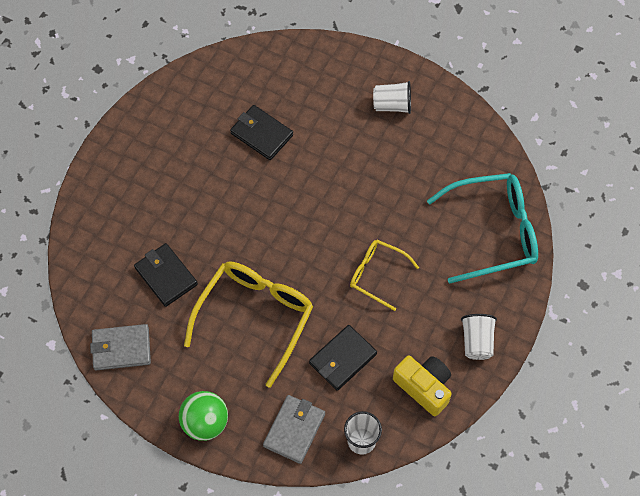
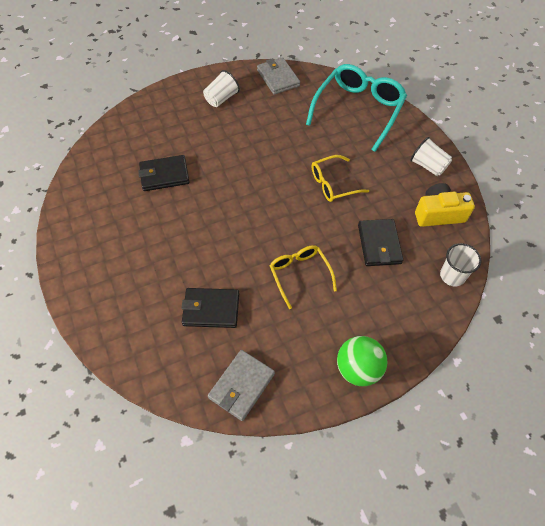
camera: 50 degrees left, 5 degrees down
yellow glasses [184,262,313,388] -> yellow glasses [269,245,337,309], size x0.57
grey wallet [263,395,325,464] -> grey wallet moved to [257,57,300,95]

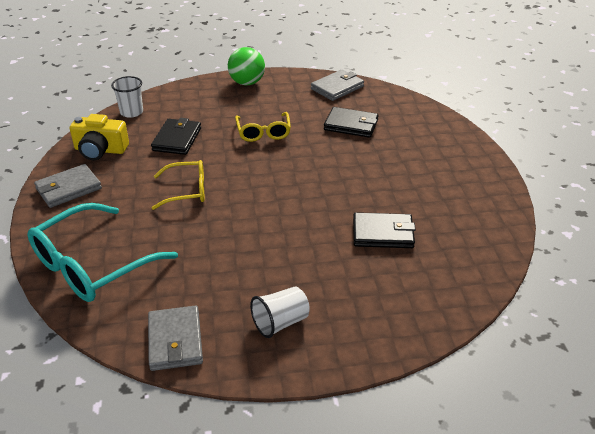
camera: 165 degrees left, 20 degrees down
white cup [410,137,452,176] -> grey wallet [34,164,102,208]

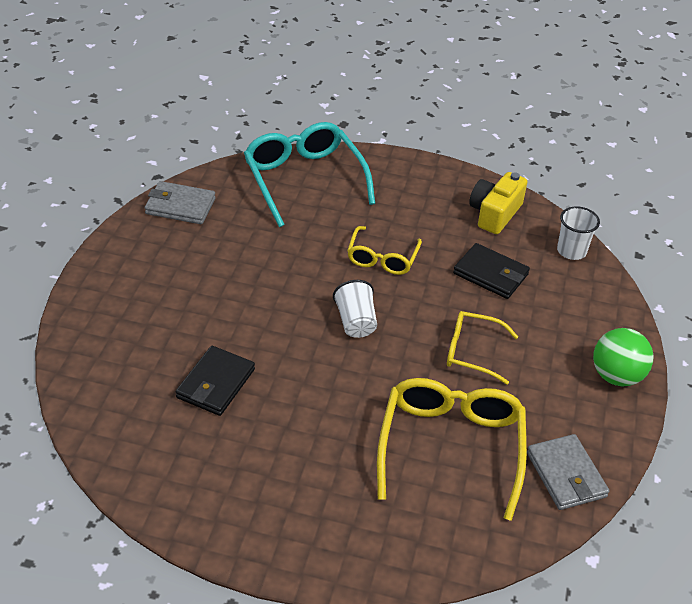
camera: 110 degrees right, 5 degrees up
grey wallet [34,164,102,208] -> none
white cup [250,287,310,338] -> white cup moved to [333,280,377,338]
black wallet [324,107,379,138] -> yellow glasses [377,378,527,521]

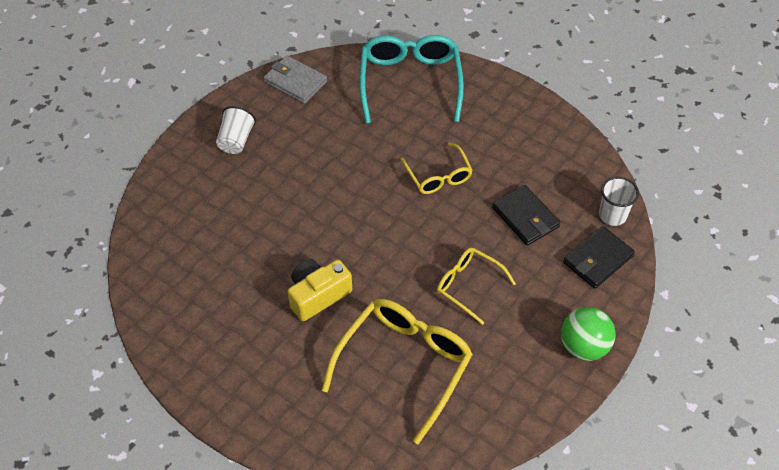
camera: 25 degrees right, 10 degrees up
black wallet [176,346,255,416] -> black wallet moved to [563,226,635,289]
white cup [333,280,377,338] -> white cup moved to [216,106,256,154]
yellow glasses [347,226,422,275] -> yellow glasses turned 60 degrees counterclockwise [400,143,473,194]
yellow camera [469,172,528,234] -> yellow camera moved to [288,259,352,321]
grey wallet [527,434,609,510] -> none

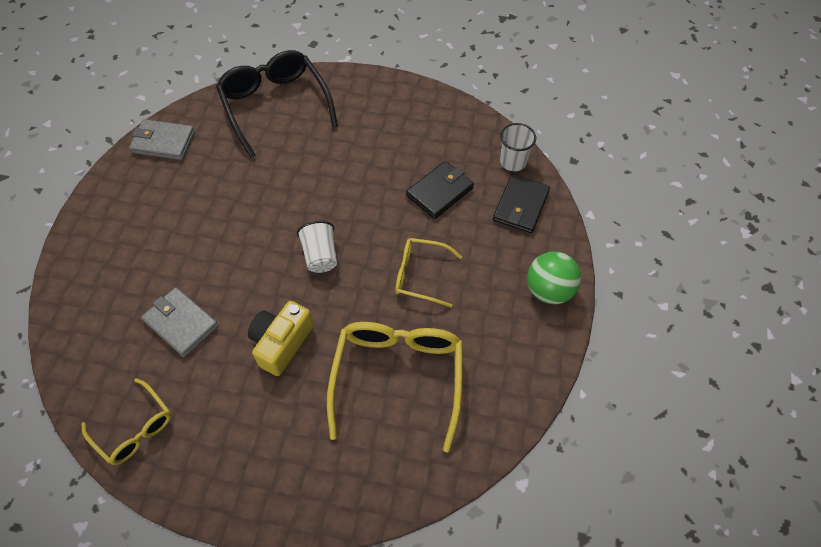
camera: 25 degrees left, 5 degrees up
white cup [216,106,256,154] -> white cup moved to [297,221,337,273]
turquoise glasses [359,35,464,124] -> black glasses [216,50,338,158]
yellow glasses [400,143,473,194] -> yellow glasses moved to [81,378,171,465]
black wallet [492,185,560,245] -> black wallet turned 75 degrees counterclockwise [406,161,474,219]
none -> grey wallet [141,287,218,357]

